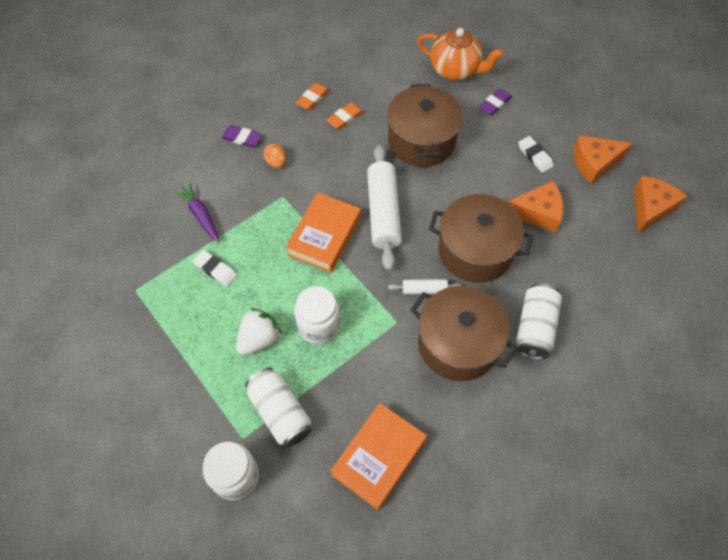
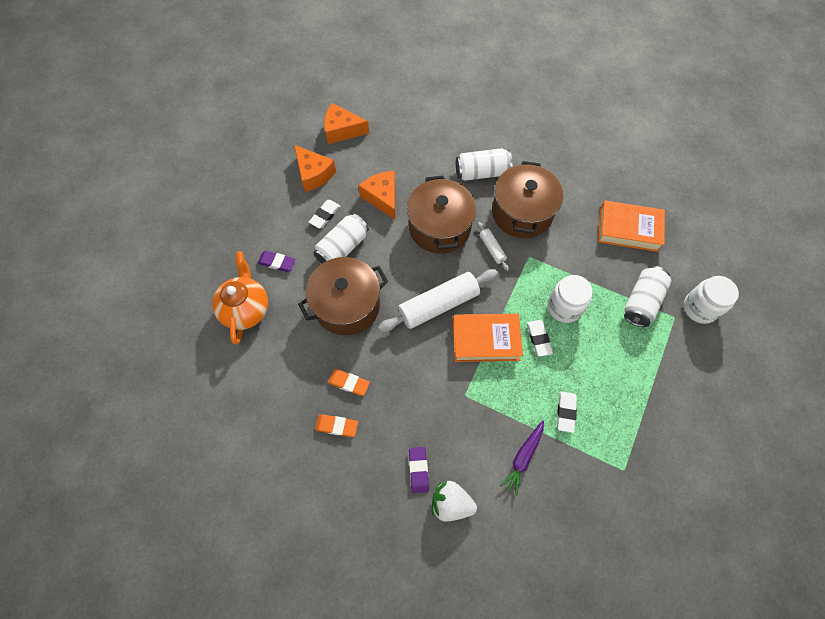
camera: 115 degrees left, 5 degrees up
white strawberry [236,308,282,355] -> white strawberry moved to [432,481,477,521]
orange egg [263,143,286,168] -> none
none -> white can [313,213,369,264]
none -> white eraser [527,320,553,357]

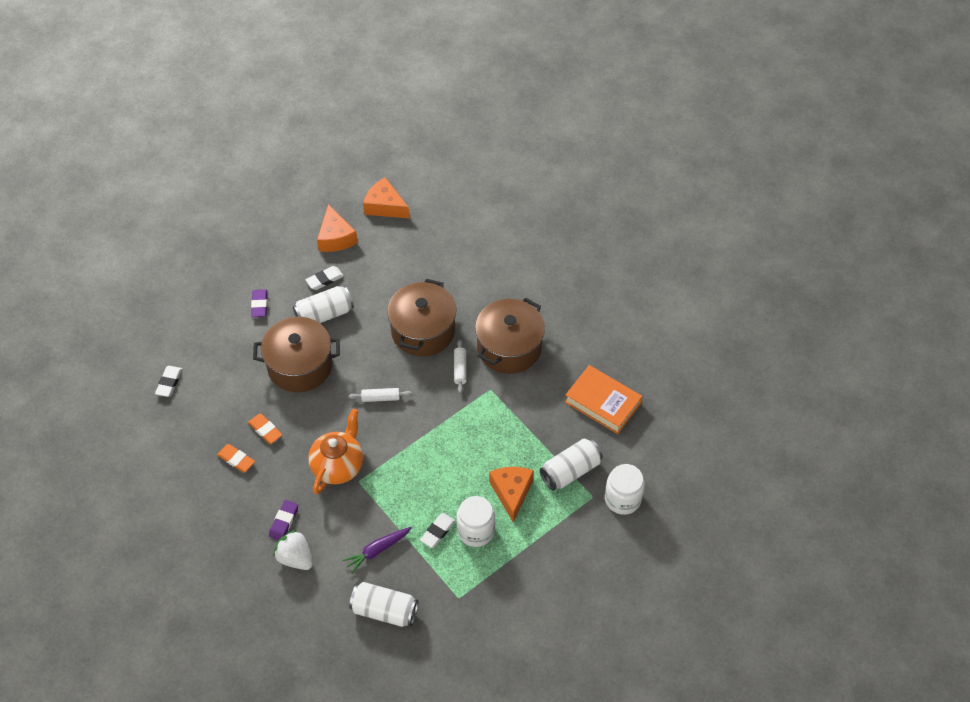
camera: 25 degrees right, 10 degrees down
orange teapot [212,251,268,345] -> orange teapot moved to [308,409,363,494]
purple eraser [258,251,295,272] -> purple eraser turned 45 degrees clockwise [251,289,268,317]
orange cheese [358,171,395,220] -> orange cheese moved to [489,467,534,523]
white rolling pin [378,269,498,332] -> white rolling pin [349,388,412,402], size x0.47
orange book [453,314,523,362] -> none
white can [456,148,513,181] -> white can moved to [349,582,418,627]
white eraser [527,320,553,357] -> white eraser moved to [155,366,182,397]
white jar [547,275,592,323] -> white jar moved to [457,496,495,547]

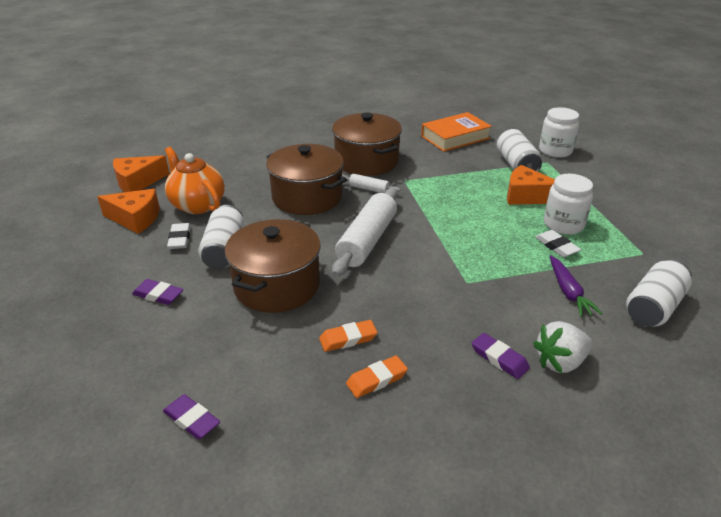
camera: 65 degrees left, 20 degrees down
white eraser [155,366,182,397] -> purple eraser [163,394,220,439]
orange teapot [308,409,363,494] -> orange teapot moved to [165,147,225,214]
white rolling pin [349,388,412,402] -> white rolling pin [332,188,397,277], size x2.11

